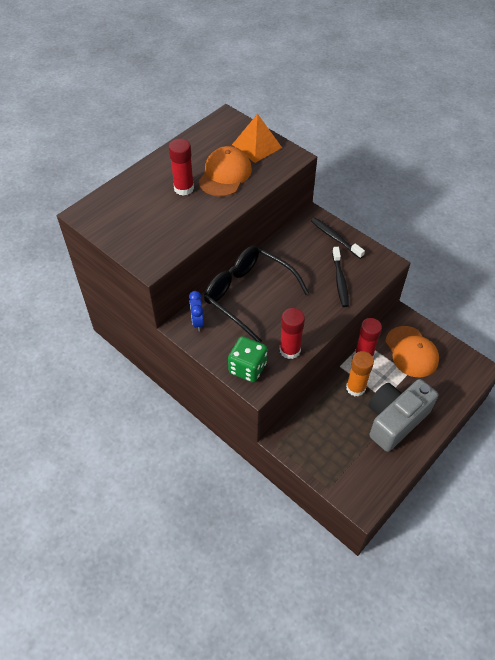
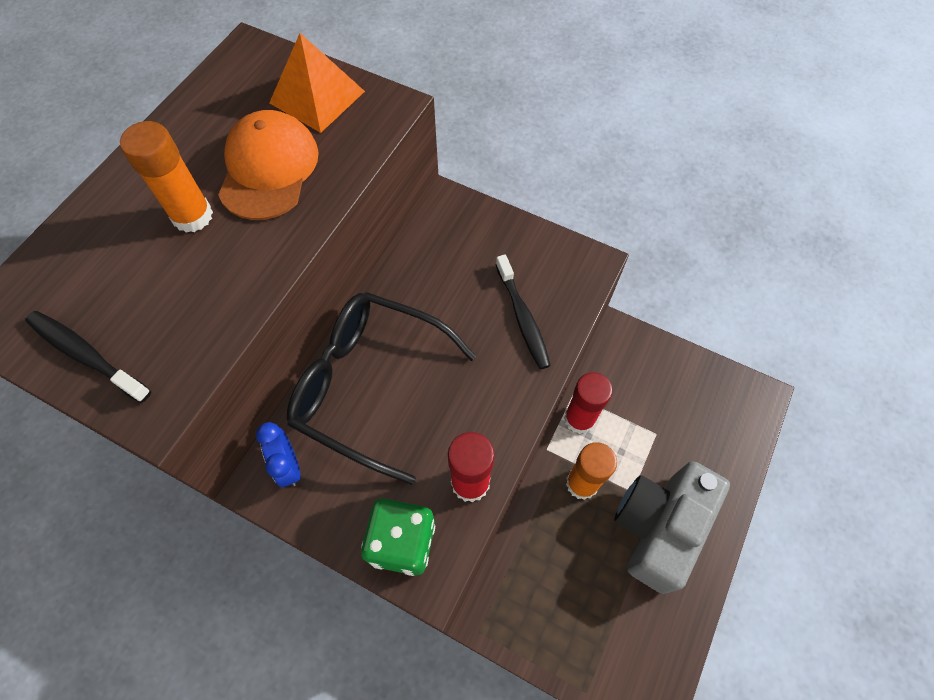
camera: 15 degrees left, 10 degrees up
red glue stick [169,139,194,196] -> orange glue stick [120,121,213,233]
black toothbrush [311,218,365,259] -> black toothbrush moved to [25,311,151,403]
orange cap [385,326,439,377] -> none

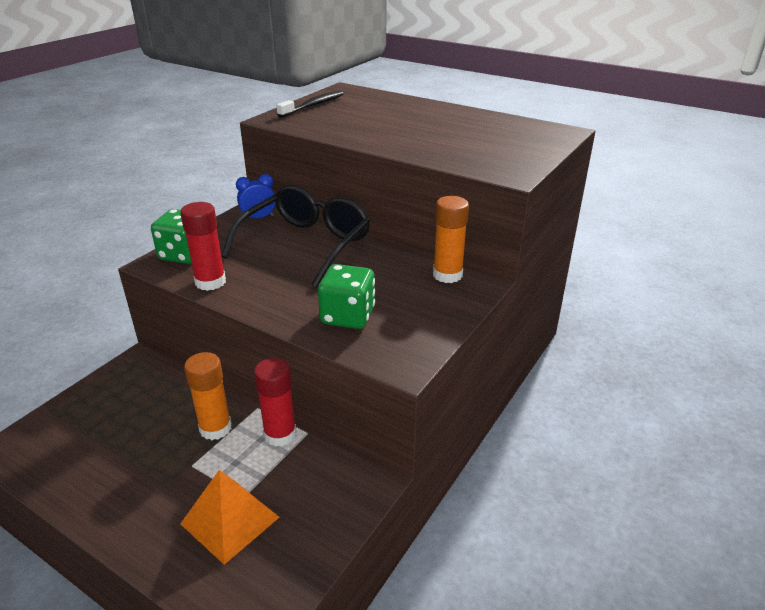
camera: 95 degrees right, 30 degrees down
orange glue stick [120,121,213,233] -> orange glue stick moved to [433,196,469,283]
orange cap [218,110,319,220] -> none
orange pyramid [269,33,365,133] -> orange pyramid moved to [180,470,279,565]
black toothbrush [496,254,551,370] -> green dice [318,264,375,329]
grey camera [615,461,730,594] -> none

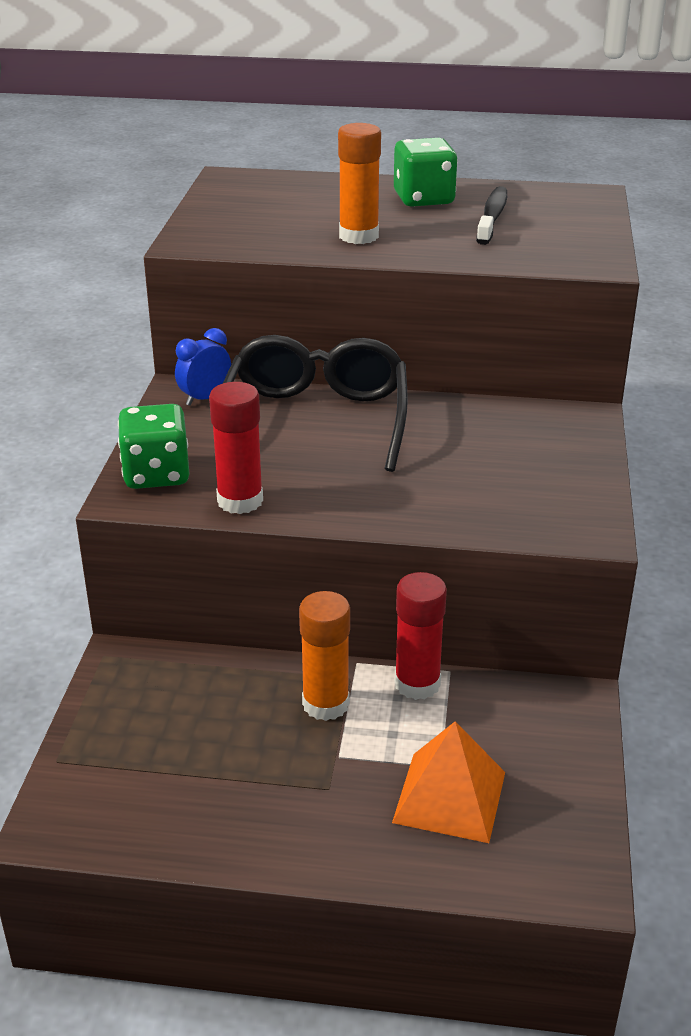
camera: 25 degrees left, 0 degrees up
black toothbrush [277,91,344,118] -> black toothbrush moved to [476,186,507,245]
green dice [318,264,375,329] -> green dice moved to [394,138,458,207]
orange glue stick [433,196,469,283] -> orange glue stick moved to [338,123,381,244]

